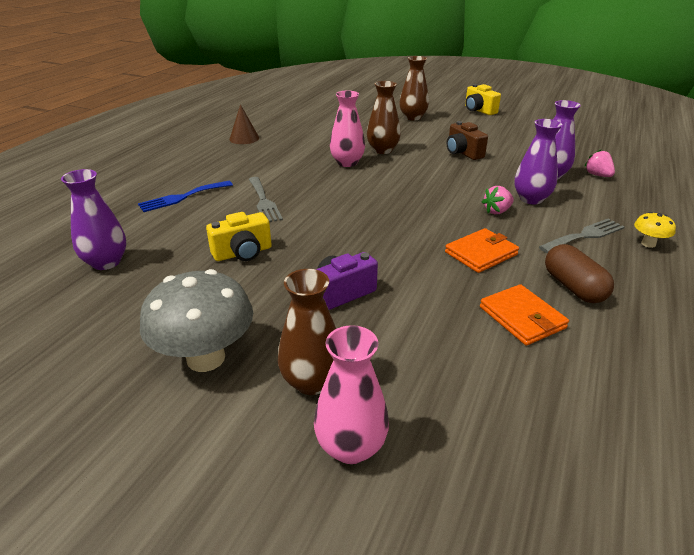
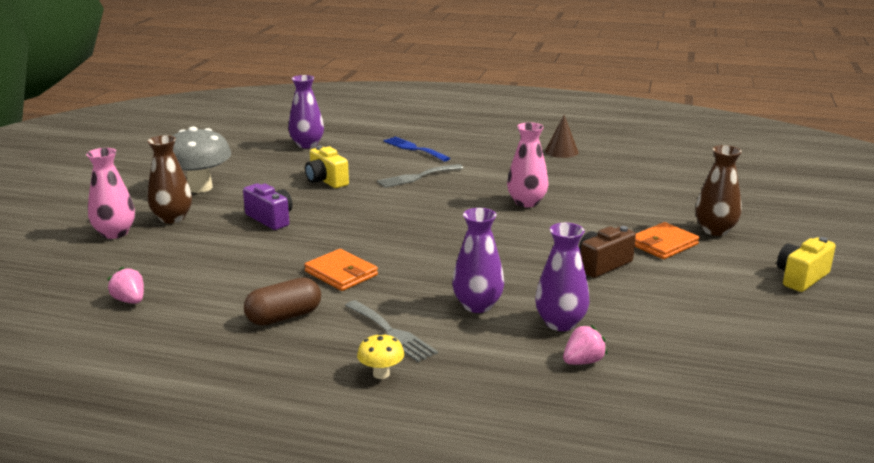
camera: 80 degrees right, 10 degrees down
brown vase [367,81,401,154] -> none
orange wallet [480,284,569,346] -> orange wallet moved to [635,222,699,259]
pink strawberry [482,186,514,214] -> pink strawberry moved to [107,267,144,304]

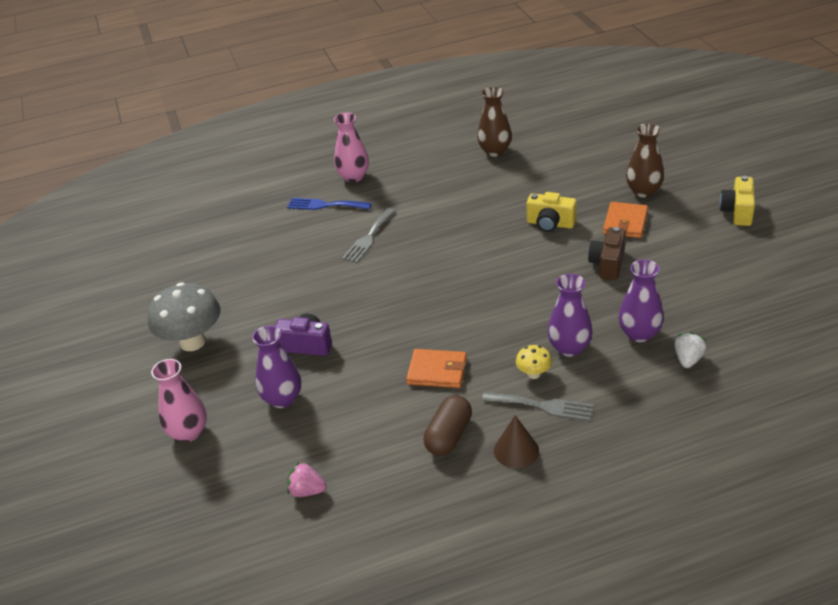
camera: 30 degrees left, 15 degrees up
brown vase [147,135,192,223] -> brown vase moved to [477,87,512,157]
purple vase [288,75,324,148] -> purple vase moved to [252,326,301,408]
yellow camera [305,146,349,188] -> yellow camera moved to [527,192,577,232]
yellow mushroom [357,333,404,379] -> yellow mushroom moved to [516,345,552,379]
pink vase [507,122,549,207] -> pink vase moved to [334,113,369,182]
brown cone [545,115,579,158] -> brown cone moved to [494,415,539,468]
pink strawberry [563,325,607,365] -> white strawberry [674,332,706,368]

